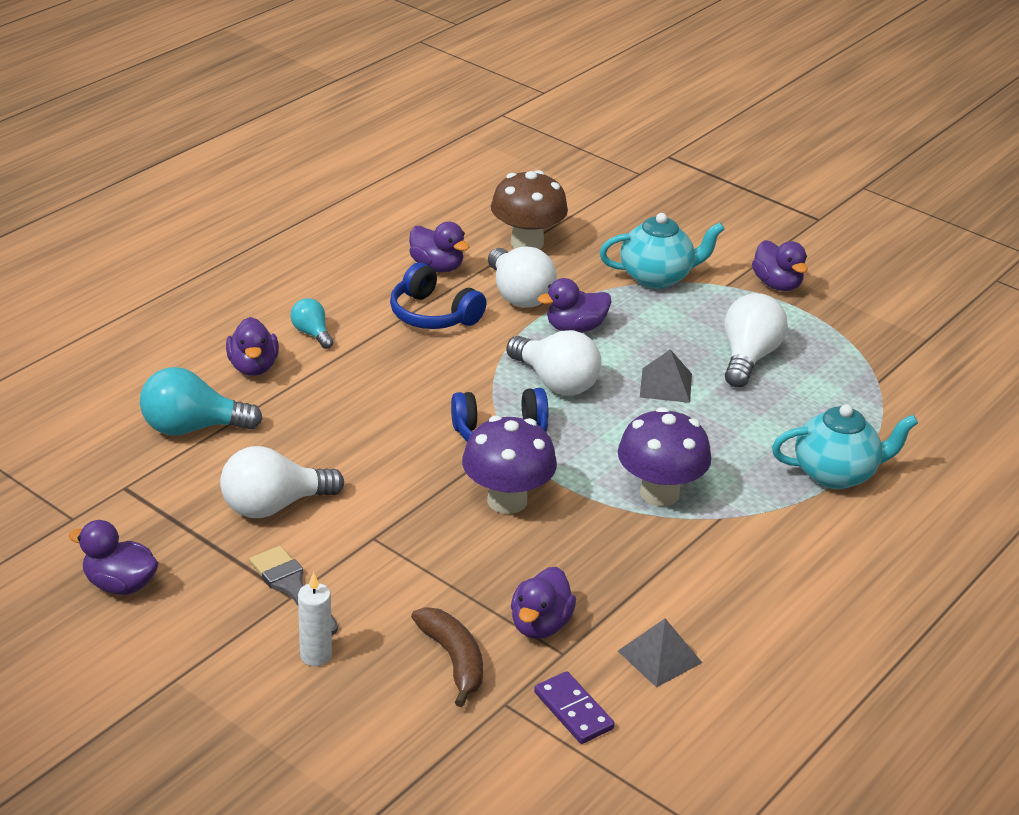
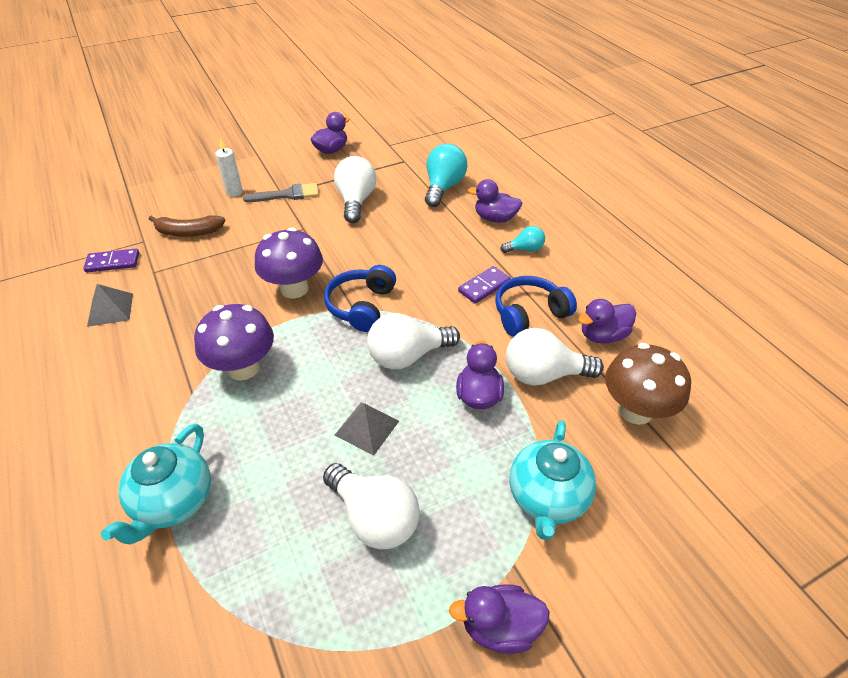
camera: 115 degrees right, 10 degrees up
purple duck [511,567,576,639] -> none
none -> purple domino [458,266,511,304]

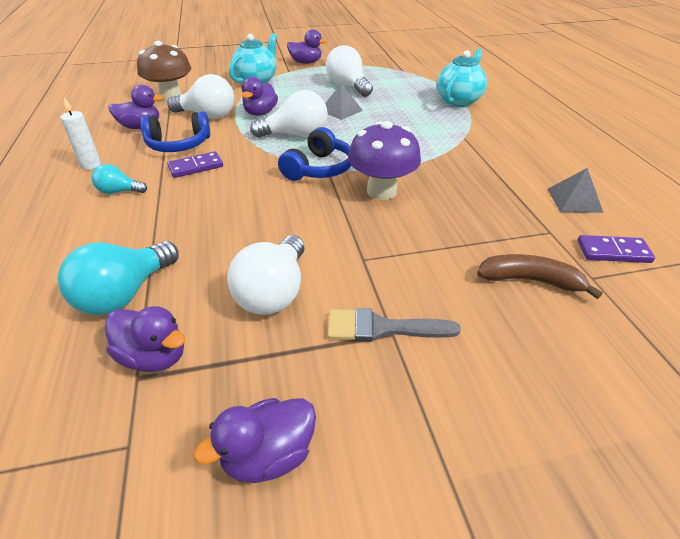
camera: 165 degrees left, 5 degrees down
purple mushroom [194,304,274,381] -> none
white candle [215,138,243,197] -> white candle moved to [60,97,101,170]
purple duck [468,179,523,223] -> purple duck moved to [105,306,186,372]

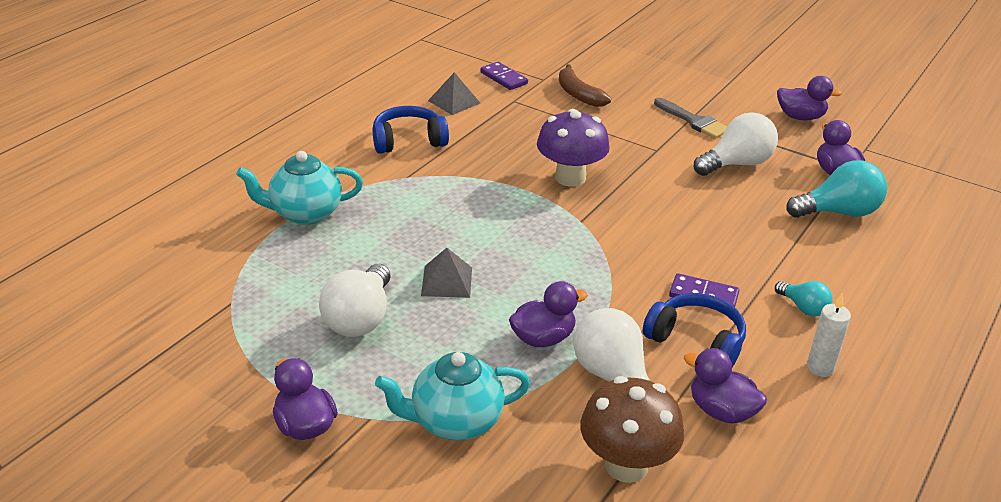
camera: 135 degrees left, 5 degrees down
white light bulb [250,90,328,138] -> none
blue headphones [278,127,351,181] -> blue headphones moved to [373,106,449,154]

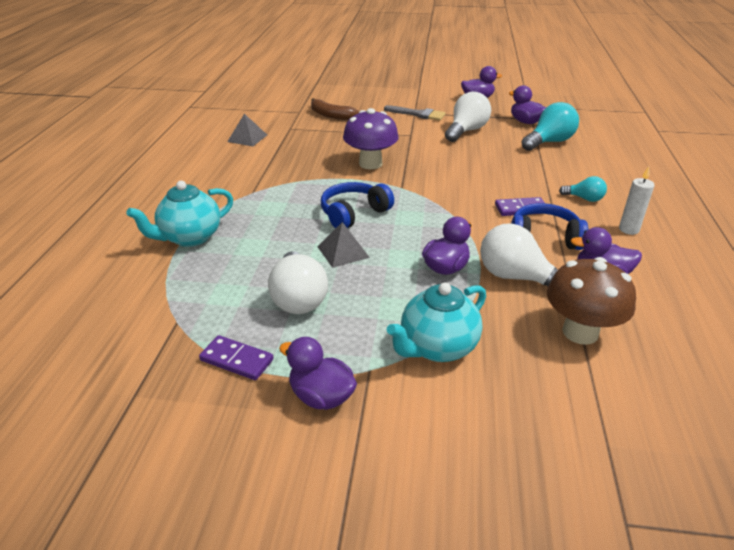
camera: 25 degrees left, 0 degrees up
blue headphones [373,106,449,154] -> blue headphones moved to [321,182,394,229]
purple domino [480,62,528,90] -> purple domino moved to [199,335,273,380]

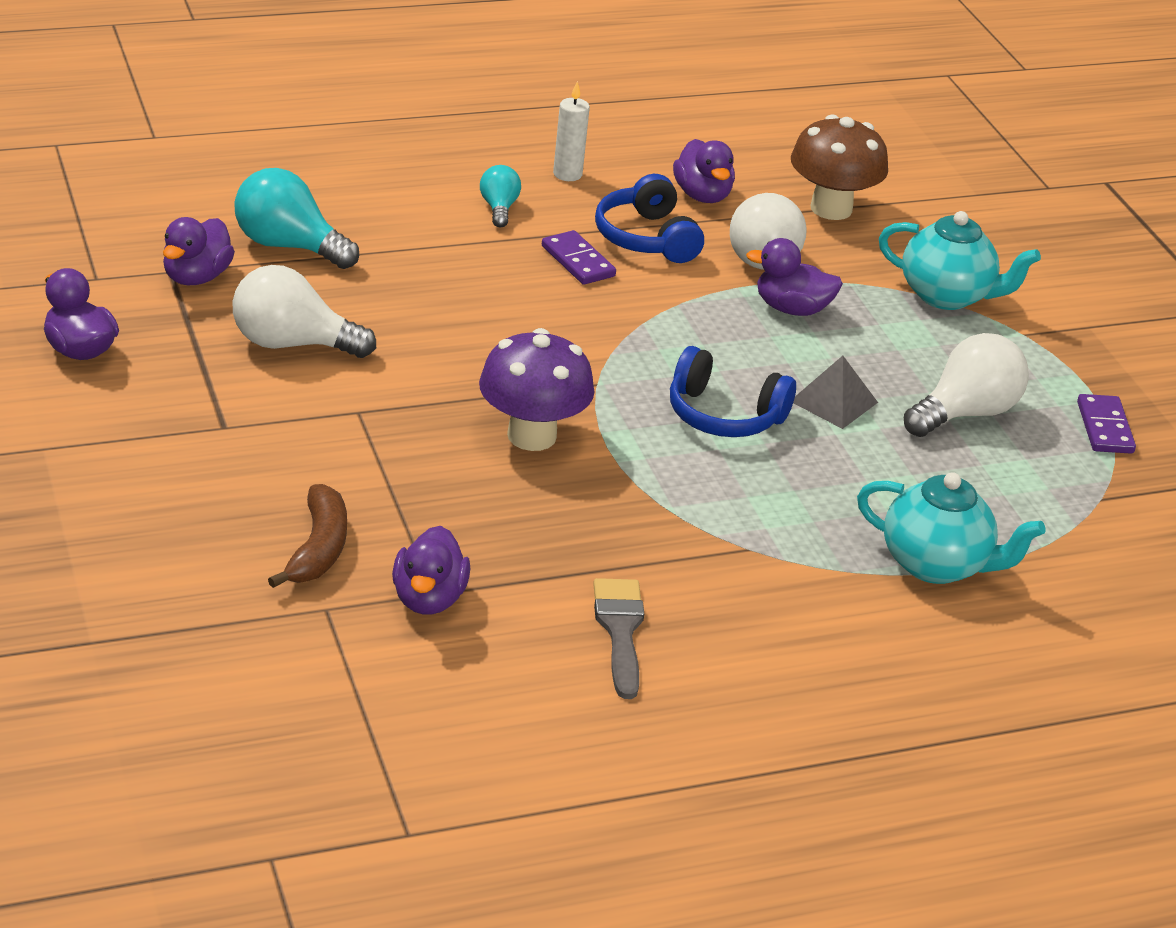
camera: 120 degrees left, 0 degrees up
grey pyramid [227,114,267,146] -> none
purple duck [279,337,357,410] -> purple duck moved to [392,526,471,615]
grey brush [384,105,445,121] -> grey brush moved to [593,578,644,699]

